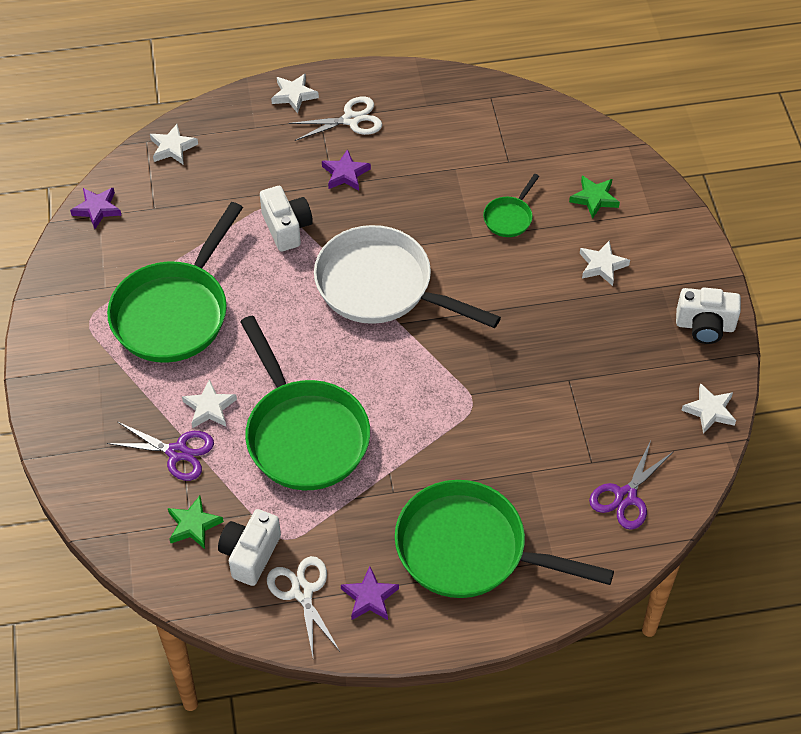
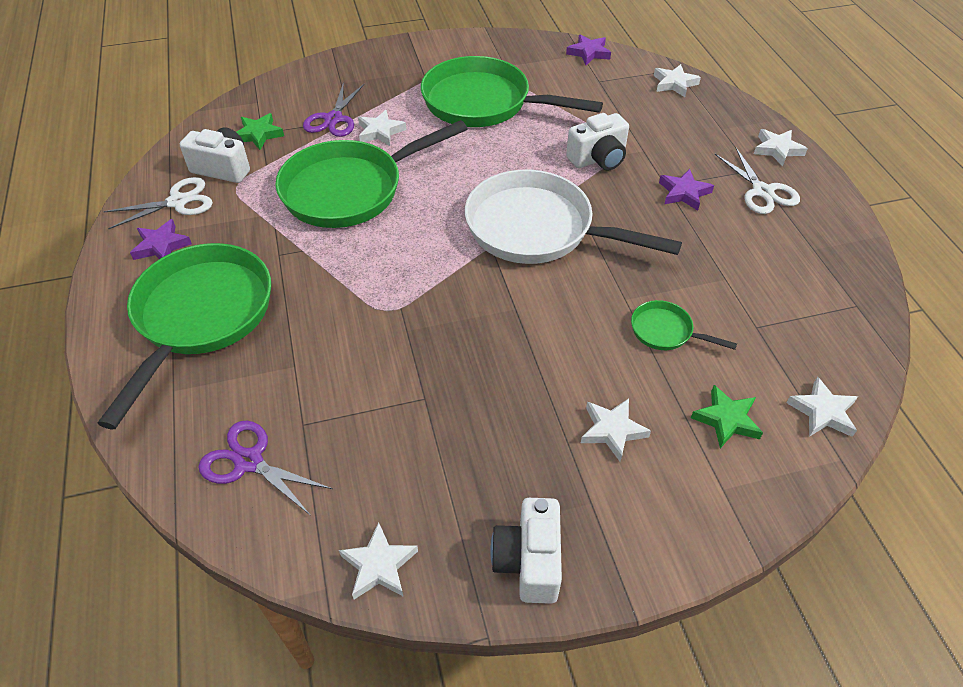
camera: 85 degrees right, 5 degrees down
white pan [314,225,501,328] -> white pan turned 90 degrees counterclockwise [465,170,682,264]
none -> white star [787,376,858,437]

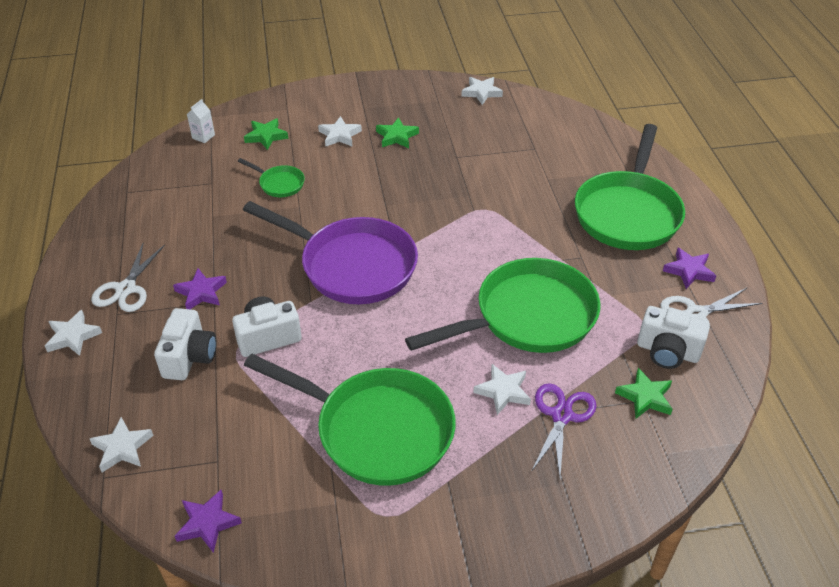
camera: 175 degrees left, 5 degrees down
purple scissors [198,421,333,516] -> none
white pan [465,170,682,264] -> purple pan [243,201,418,304]
white camera [490,498,562,604] -> white camera moved to [154,308,217,380]
white scissors [715,147,800,214] -> white scissors turned 150 degrees counterclockwise [91,243,165,312]
white star [787,376,858,437] -> white carton [187,99,215,143]
none -> green star [376,117,419,148]

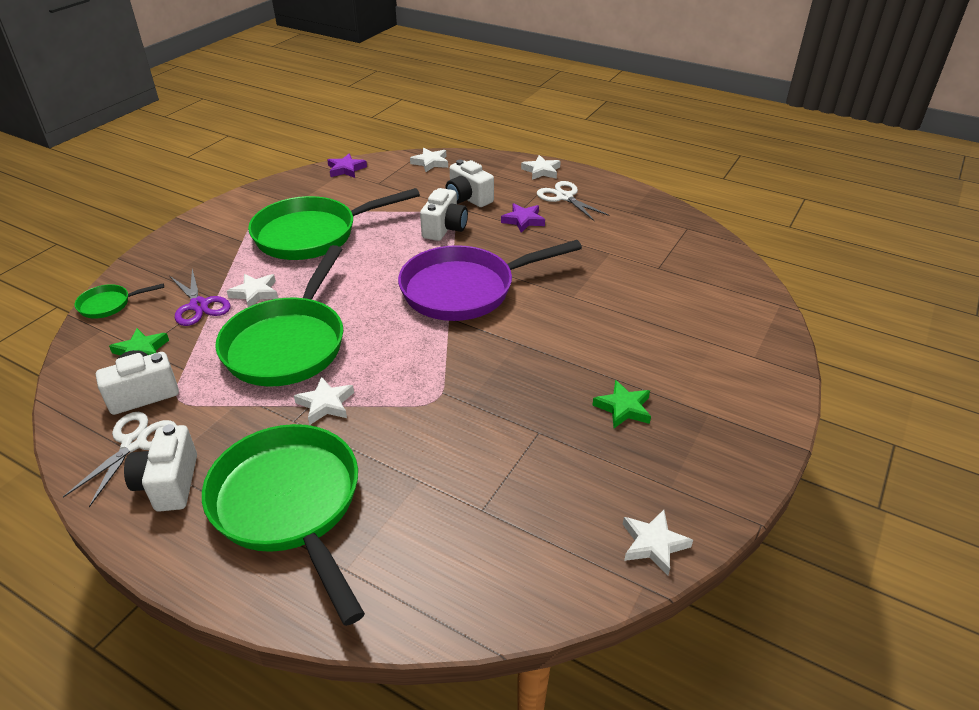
camera: 130 degrees right, 5 degrees down
white carton [187,99,215,143] -> none
green pan [238,158,305,197] -> green pan moved to [75,284,164,319]
green star [244,118,288,150] -> none
white star [318,116,362,147] -> white star moved to [294,376,354,425]
purple star [663,248,716,289] -> white camera [124,424,197,512]

